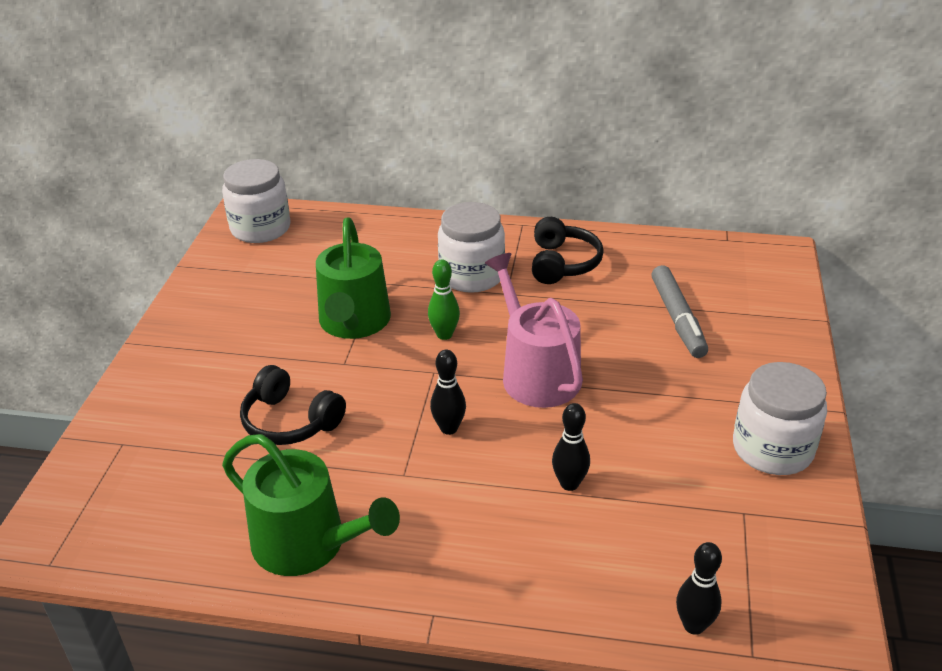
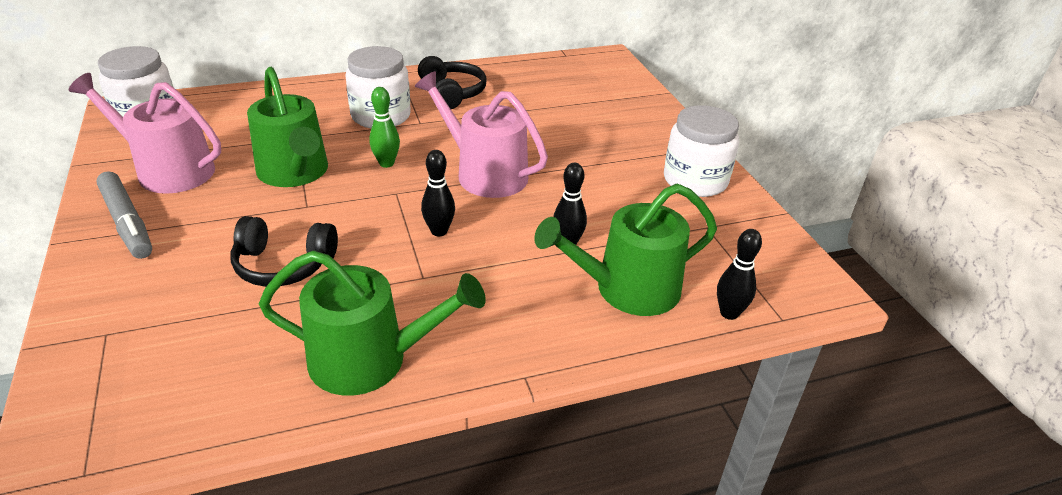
camera: 30 degrees left, 0 degrees up
grey marker [651,265,708,358] -> grey marker moved to [96,171,152,259]
none -> pink watering can [69,73,221,194]
none -> green watering can [534,184,717,316]

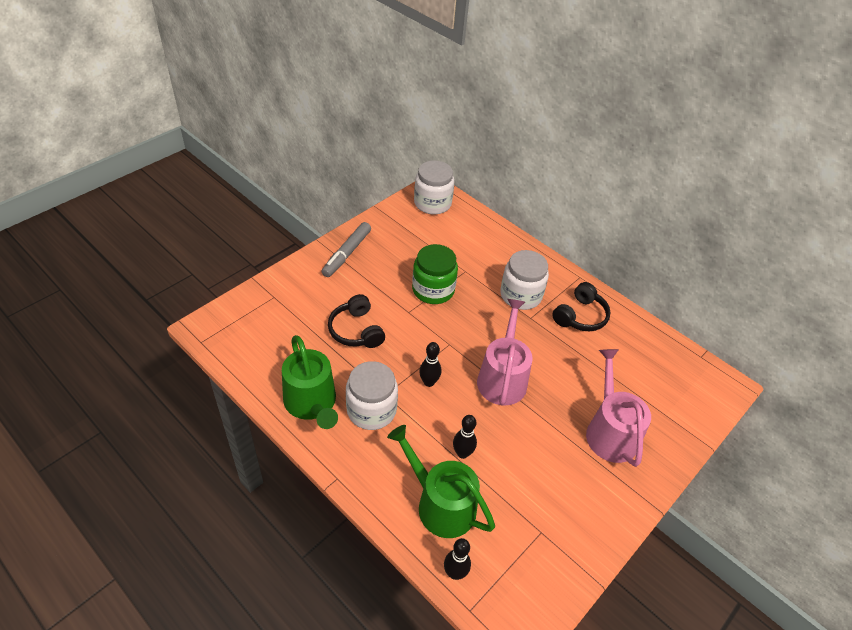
camera: 60 degrees right, 10 degrees up
pink watering can [69,73,221,194] -> pink watering can moved to [586,349,651,467]
green watering can [247,67,328,187] -> green jar [412,244,458,304]
green bowling pin [369,87,400,168] -> none
white jar [664,105,739,197] -> white jar moved to [346,361,398,430]

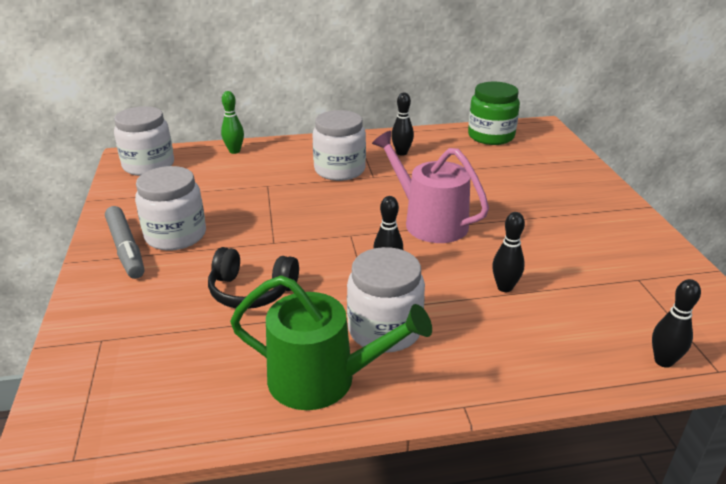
camera: 50 degrees left, 15 degrees down
green watering can [387,425,495,538] -> none
green jar [412,244,458,304] -> green jar moved to [468,82,520,145]
black headphones [552,282,611,331] -> black bowling pin [391,93,414,156]
pink watering can [586,349,651,467] -> none
none -> white jar [135,166,206,251]
none -> green bowling pin [221,91,244,154]

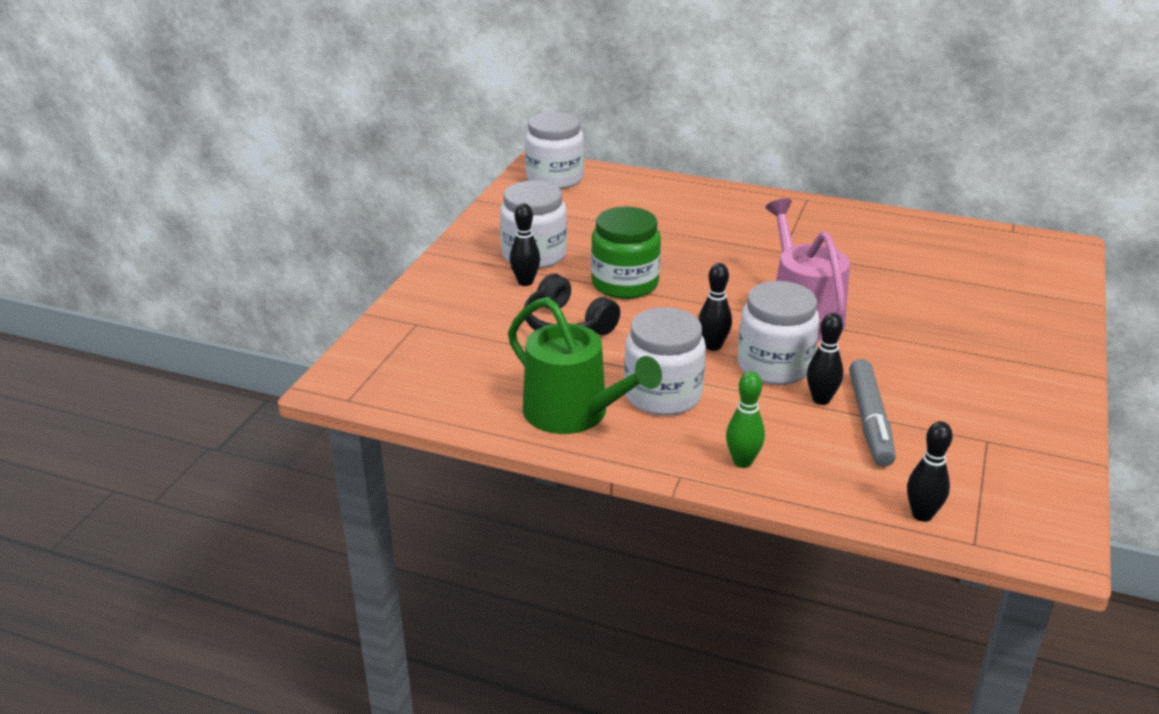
camera: 30 degrees right, 0 degrees up
grey marker [105,206,144,279] -> grey marker moved to [849,359,896,467]
green bowling pin [221,91,244,154] -> green bowling pin moved to [726,371,765,468]
white jar [312,110,366,181] -> white jar moved to [738,281,820,385]
black bowling pin [391,93,414,156] -> black bowling pin moved to [510,203,540,286]
green jar [468,82,520,145] -> green jar moved to [591,206,661,299]

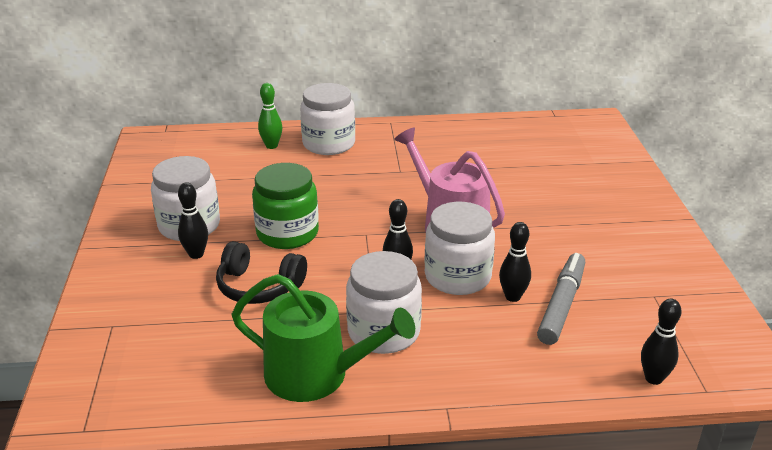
camera: 25 degrees left, 0 degrees up
white jar [525,112,584,189] -> white jar moved to [300,83,355,155]
green bowling pin [726,371,765,468] -> green bowling pin moved to [258,83,282,149]
grey marker [849,359,896,467] -> grey marker turned 135 degrees counterclockwise [537,253,585,345]

